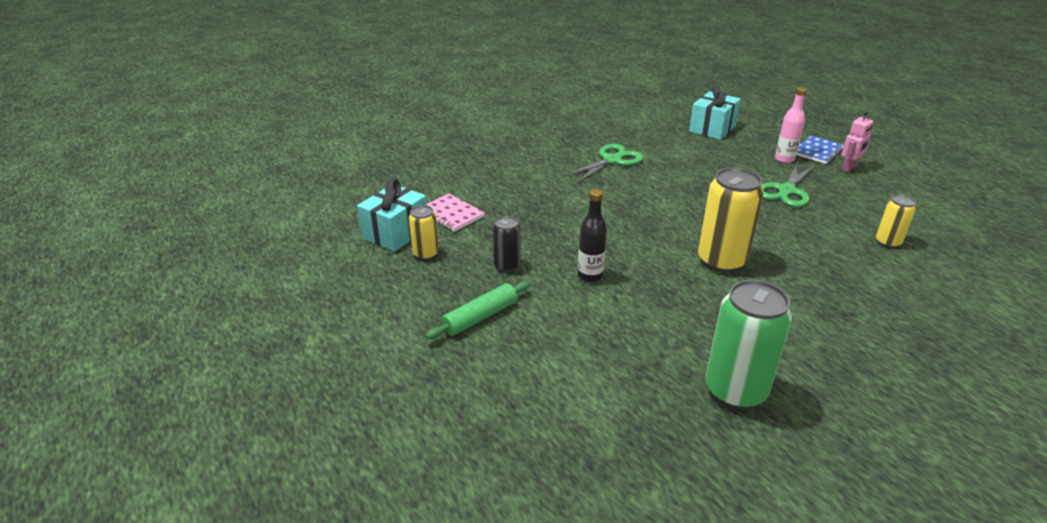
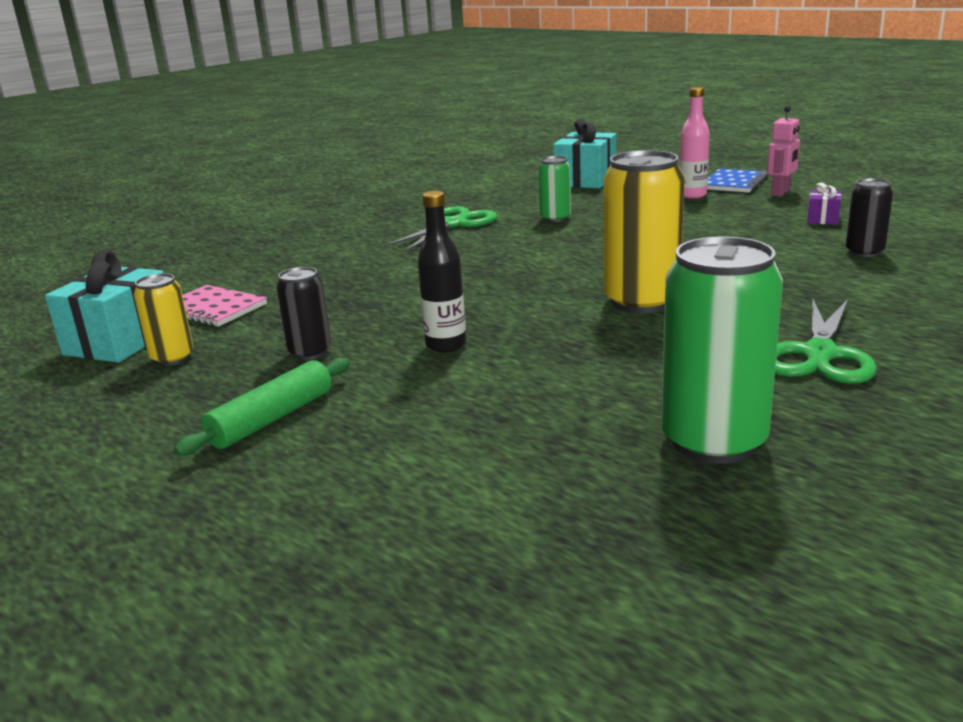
camera: 10 degrees left, 10 degrees down
green scissors [761,163,815,207] -> green scissors moved to [775,299,877,384]
yellow can [875,194,916,248] -> black can [845,178,893,257]
none -> green can [538,156,571,222]
none -> purple gift [807,182,841,225]

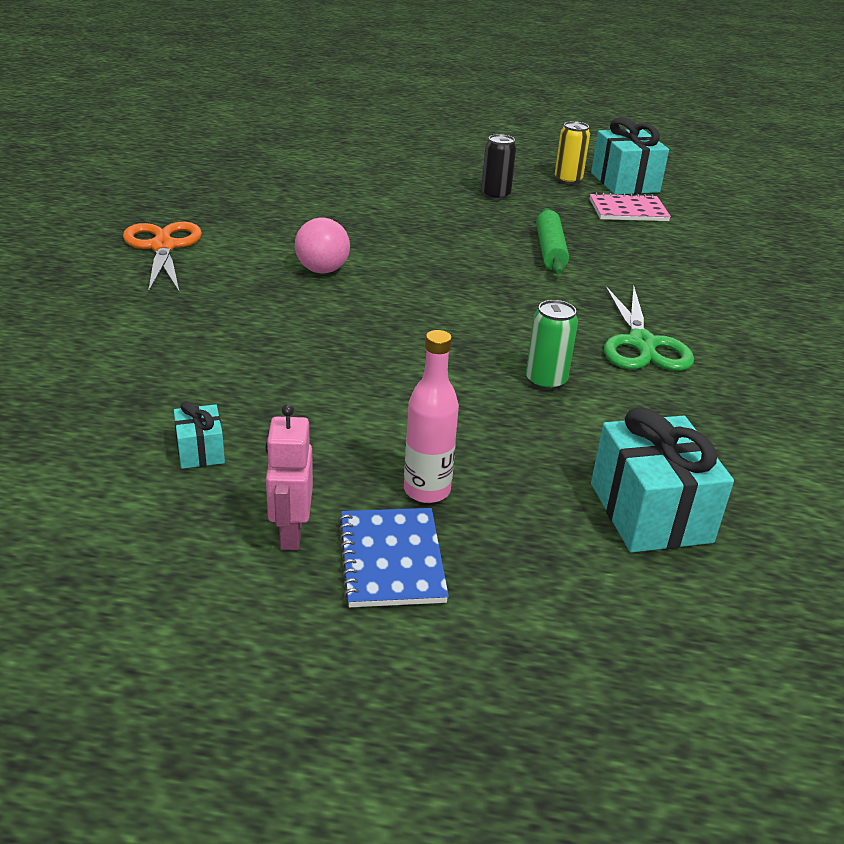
camera: 140 degrees right, 10 degrees up
green rolling pin [174,358,350,455] -> green rolling pin moved to [536,208,569,274]
black bottle [418,191,466,352] -> none
yellow can [603,150,685,313] -> pink ball [295,217,350,273]
green can [661,236,783,464] -> none
green scissors [775,299,877,384] -> orange scissors [123,222,202,293]
purple gift [807,182,841,225] -> turquoise gift [174,401,225,469]
black can [845,178,893,257] -> none

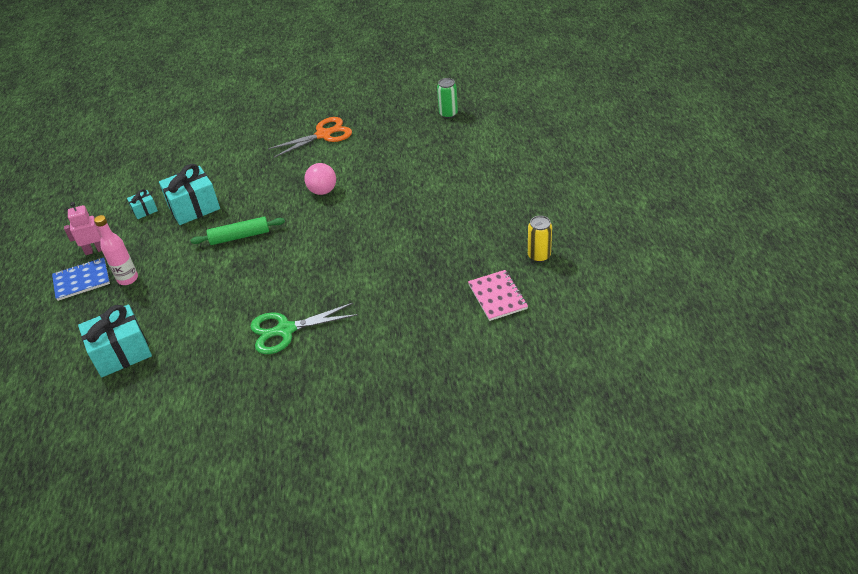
camera: 80 degrees right, 10 degrees up
black can [481,134,516,200] -> none
green can [526,300,578,390] -> green can moved to [437,78,458,118]
green rolling pin [536,208,569,274] -> green rolling pin moved to [190,217,285,245]
turquoise gift [591,117,669,195] -> turquoise gift moved to [159,164,220,225]

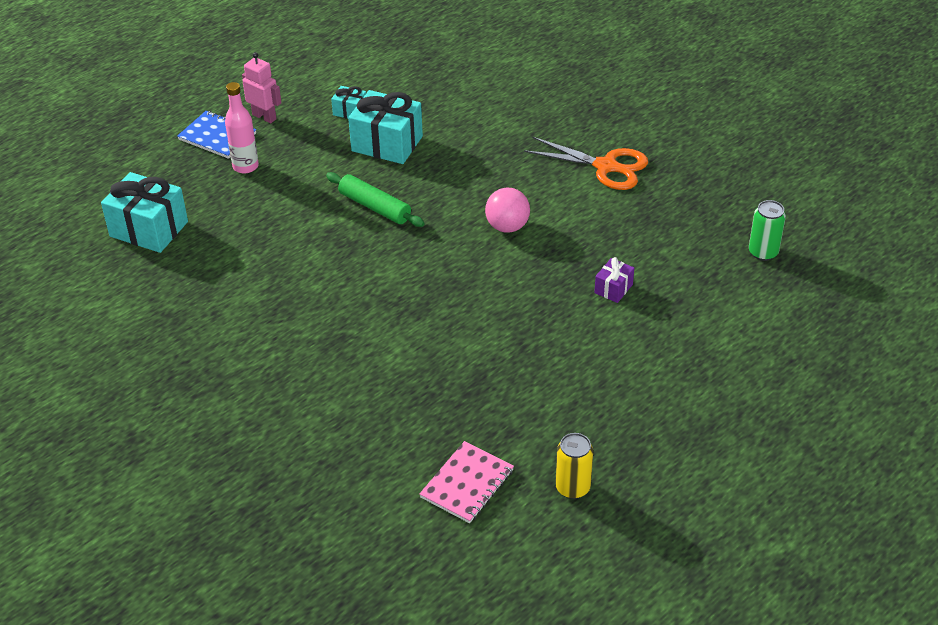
camera: 50 degrees right, 0 degrees up
green scissors [250,302,358,354] -> none
none -> purple gift [594,257,634,303]

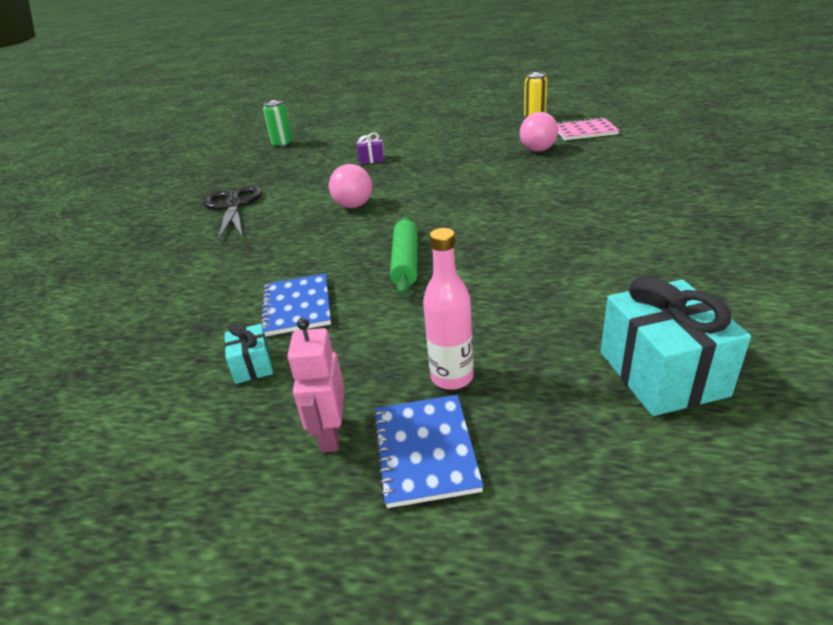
camera: 125 degrees left, 10 degrees down
turquoise gift [348,90,423,164] -> blue notebook [261,273,331,336]
orange scissors [524,137,648,190] -> black scissors [203,186,262,241]
none -> pink ball [520,112,558,152]

